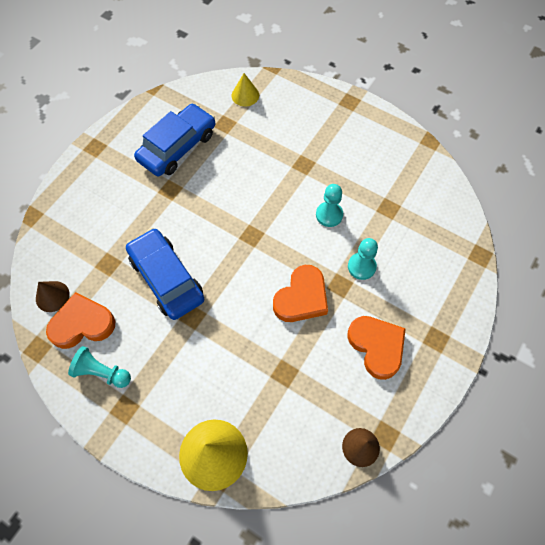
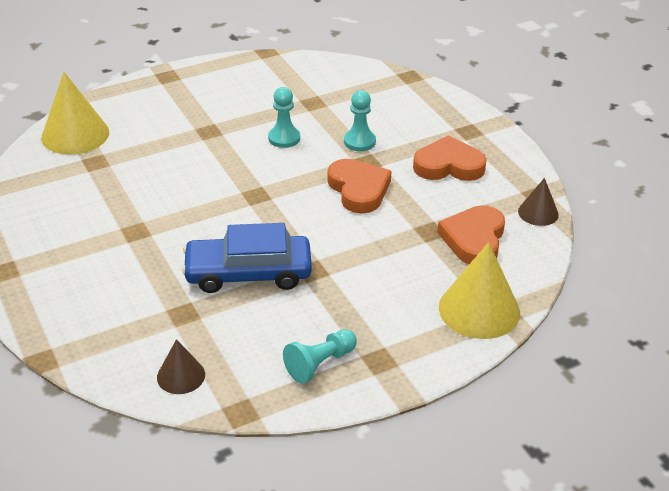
camera: 60 degrees left, 25 degrees down
orange heart [46,292,115,349] -> orange heart moved to [437,205,505,264]
blue car [134,104,215,176] -> none
yellow cone [231,73,259,106] -> yellow cone [41,72,109,155], size x1.81

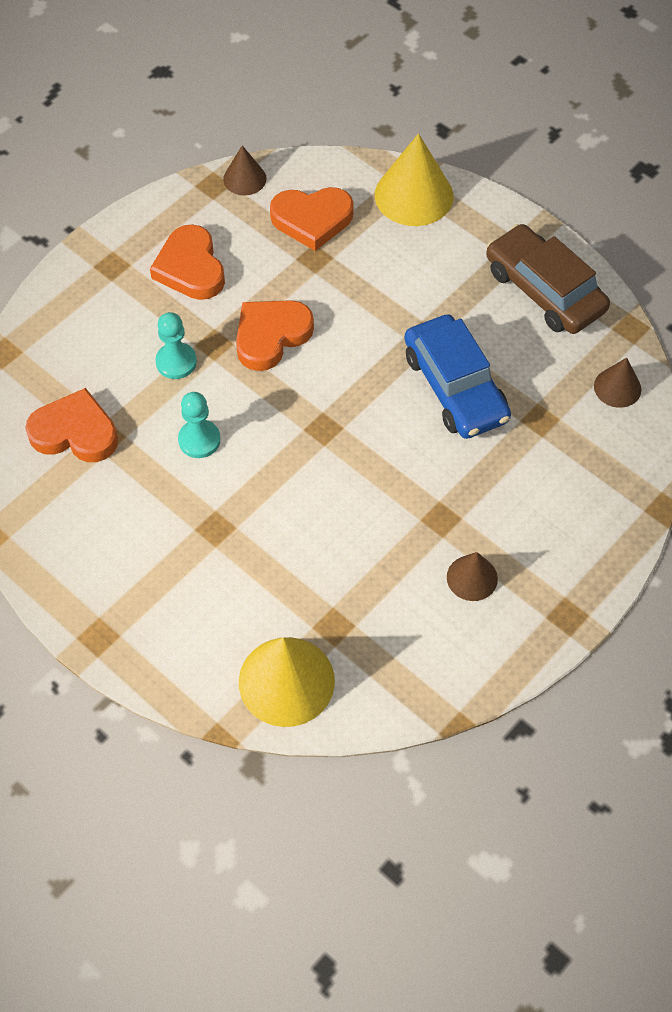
camera: 110 degrees left, 20 degrees up
turquoise pawn [283,329,357,384] -> brown car [486,224,610,334]
none -> orange heart [25,388,118,462]
none -> brown cone [447,552,498,601]

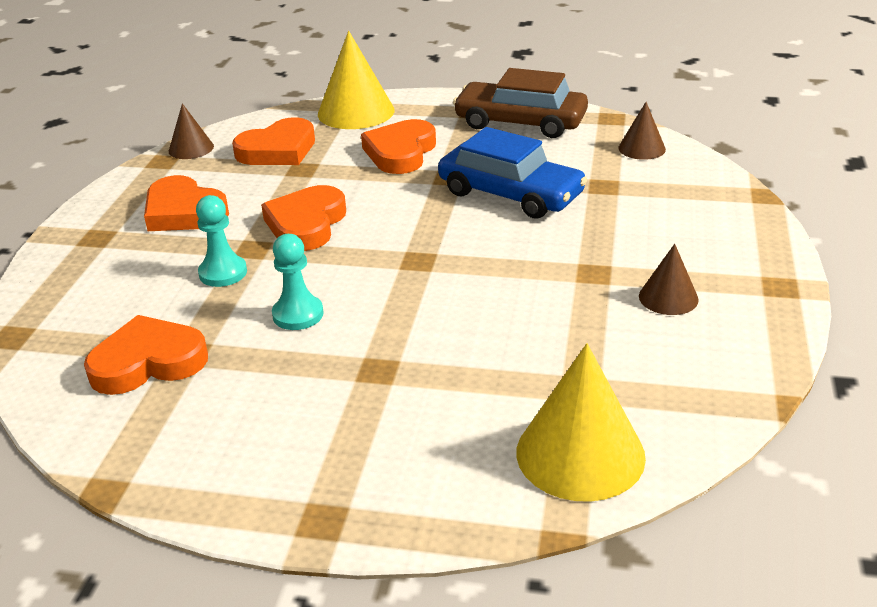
camera: 30 degrees left, 25 degrees down
none -> orange heart [361,119,436,174]

